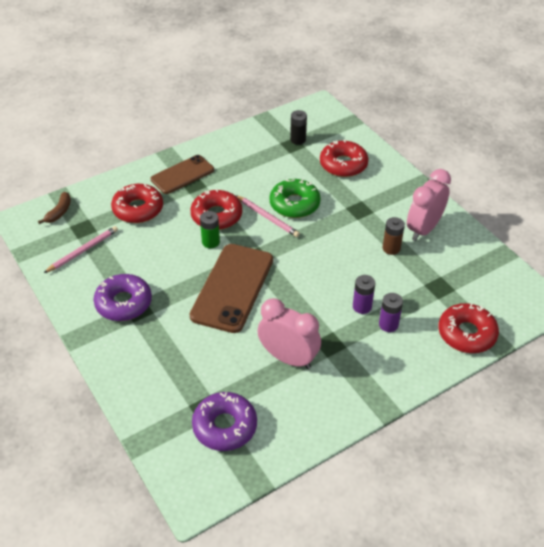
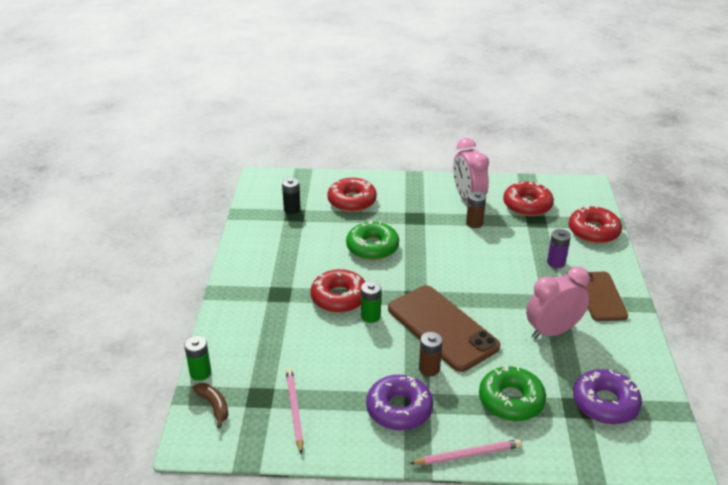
camera: 55 degrees left, 10 degrees down
red donut [111,184,163,223] -> red donut moved to [503,181,554,216]
brown phone [151,155,214,194] -> brown phone moved to [584,272,628,321]
pink pencil [236,195,300,237] -> pink pencil moved to [409,439,522,465]
purple battery [353,275,375,314] -> none
none -> green battery [184,336,211,381]
none -> brown battery [419,332,442,376]
none -> green donut [479,365,546,421]

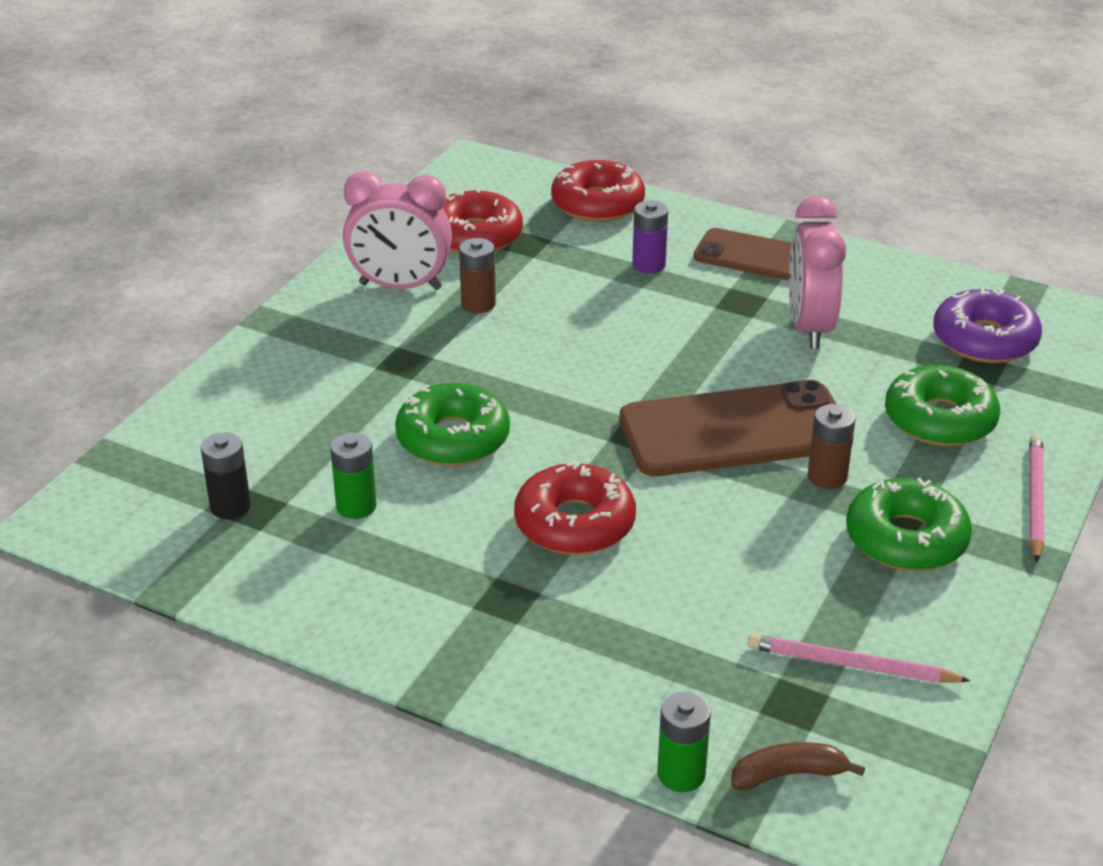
camera: 65 degrees left, 0 degrees up
red donut [327,178,377,212] -> none
green battery [361,281,381,323] -> green battery moved to [330,433,377,519]
purple donut [366,375,433,431] -> green donut [846,478,972,571]

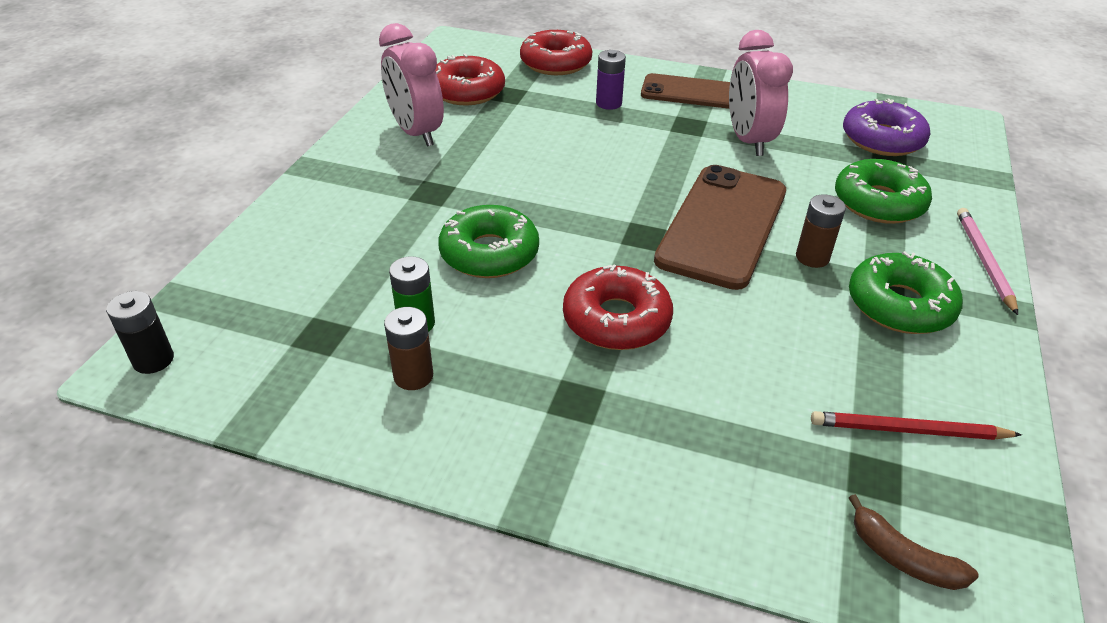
camera: 10 degrees left, 5 degrees up
black battery [201,433,251,519] -> black battery moved to [106,291,174,374]
pink clock [343,171,452,290] -> pink clock turned 60 degrees clockwise [379,23,444,147]
brown battery [459,238,496,313] -> brown battery moved to [384,307,433,390]
brown phone [619,380,854,476] -> brown phone turned 45 degrees counterclockwise [654,165,786,290]
green battery [657,692,711,792] -> none
brown banana [731,742,865,790] -> brown banana turned 120 degrees counterclockwise [849,494,979,590]
pink pencil [748,634,971,683] -> red pencil [811,411,1022,440]

